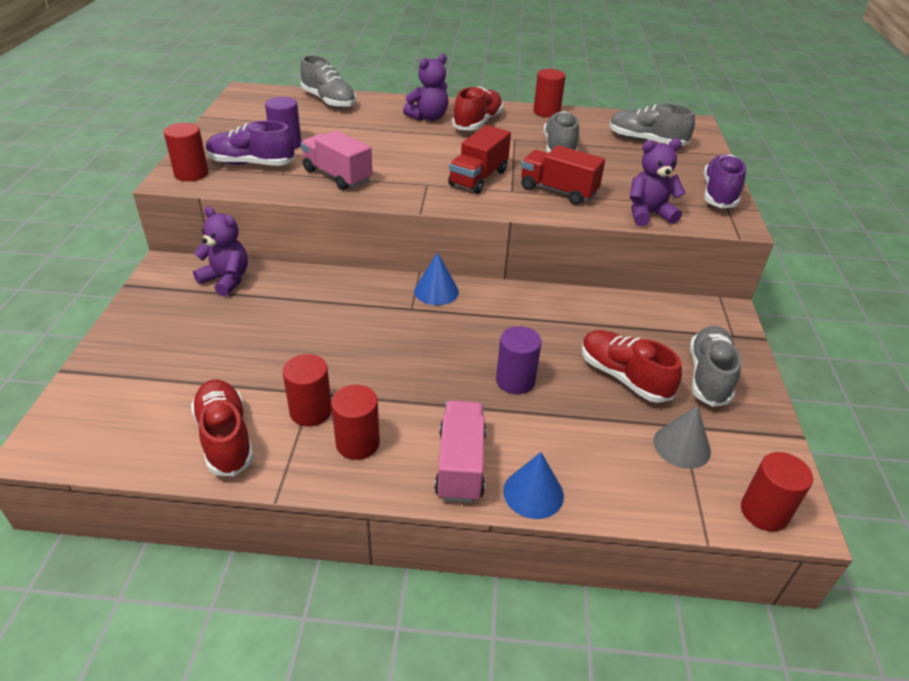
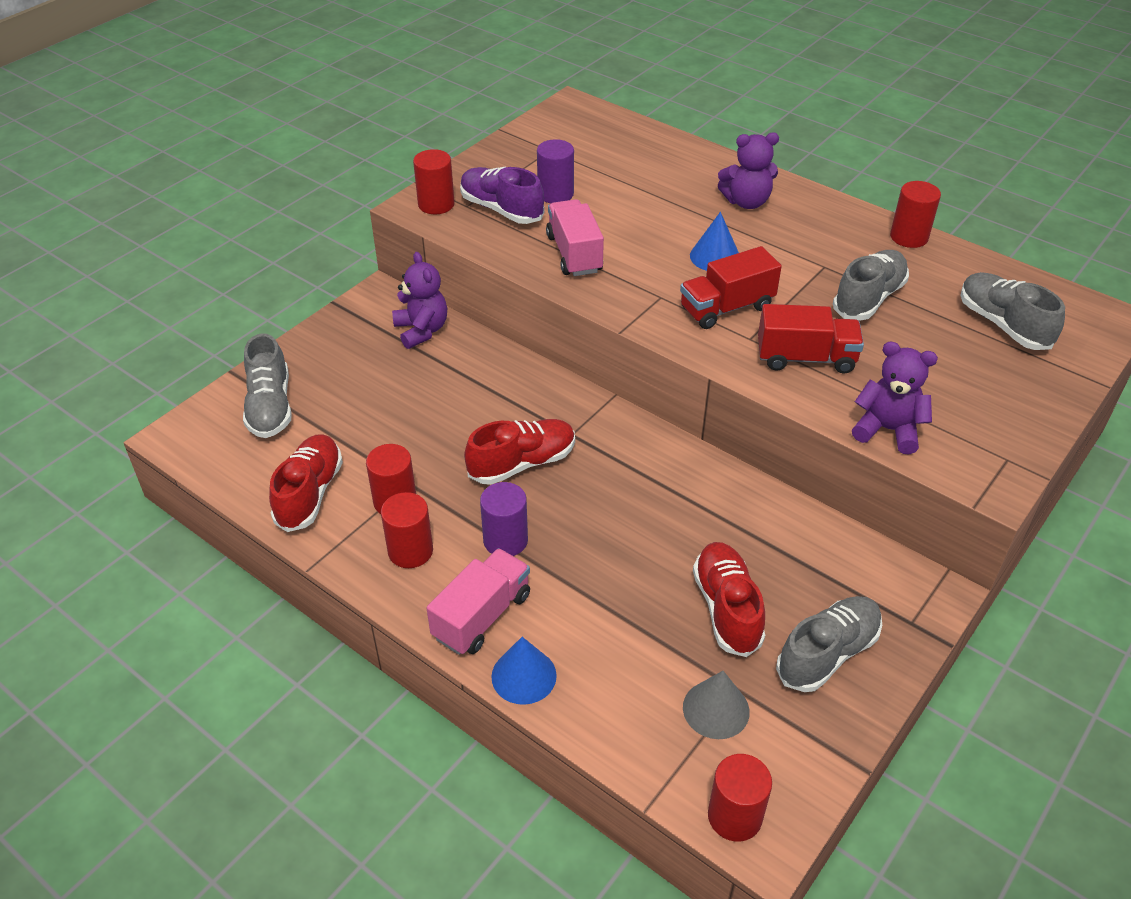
camera: 35 degrees right, 5 degrees up
grey shoe [300,55,356,108] -> grey shoe moved to [243,333,292,438]
blue cone [414,252,459,305] -> blue cone moved to [690,212,739,271]
red shoe [452,86,503,130] -> red shoe moved to [464,419,575,485]
purple cylinder [496,326,542,394] -> purple cylinder moved to [480,482,528,556]
red truck [521,145,605,205] -> red truck turned 120 degrees clockwise [758,304,864,374]
purple shoe [704,154,746,208] -> none

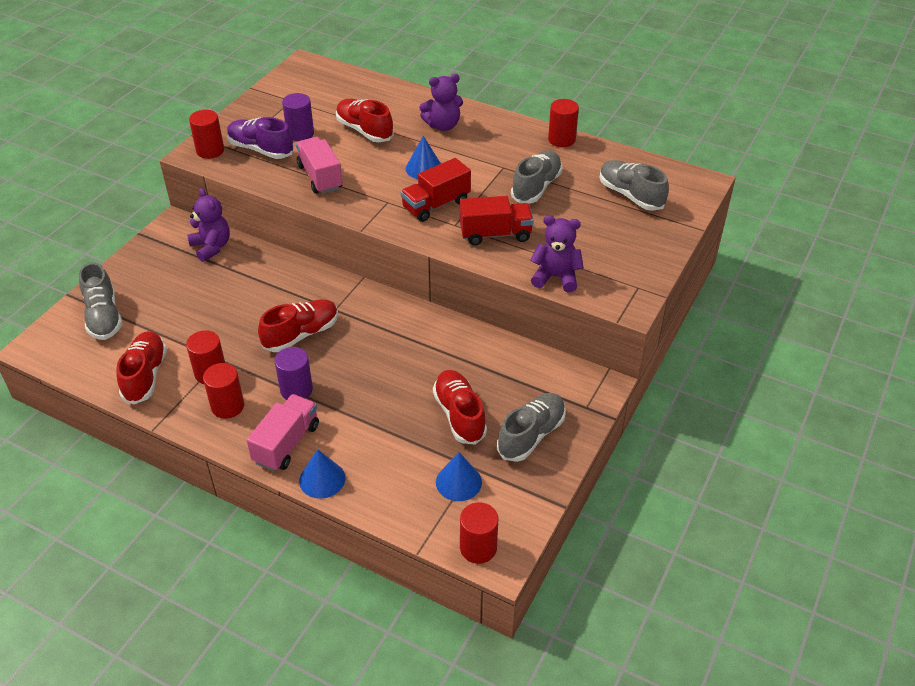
camera: 10 degrees left, 0 degrees up
grey cone [683,671,750,739] -> blue cone [436,452,482,501]
none -> red shoe [336,99,394,142]

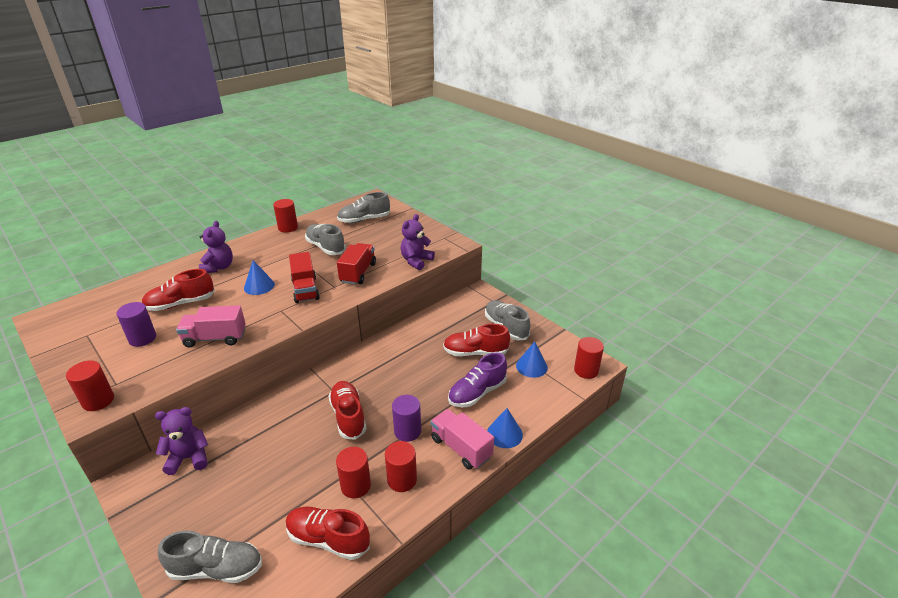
camera: 70 degrees left, 10 degrees down
purple shoe [227,117,294,159] -> purple shoe moved to [448,352,507,407]

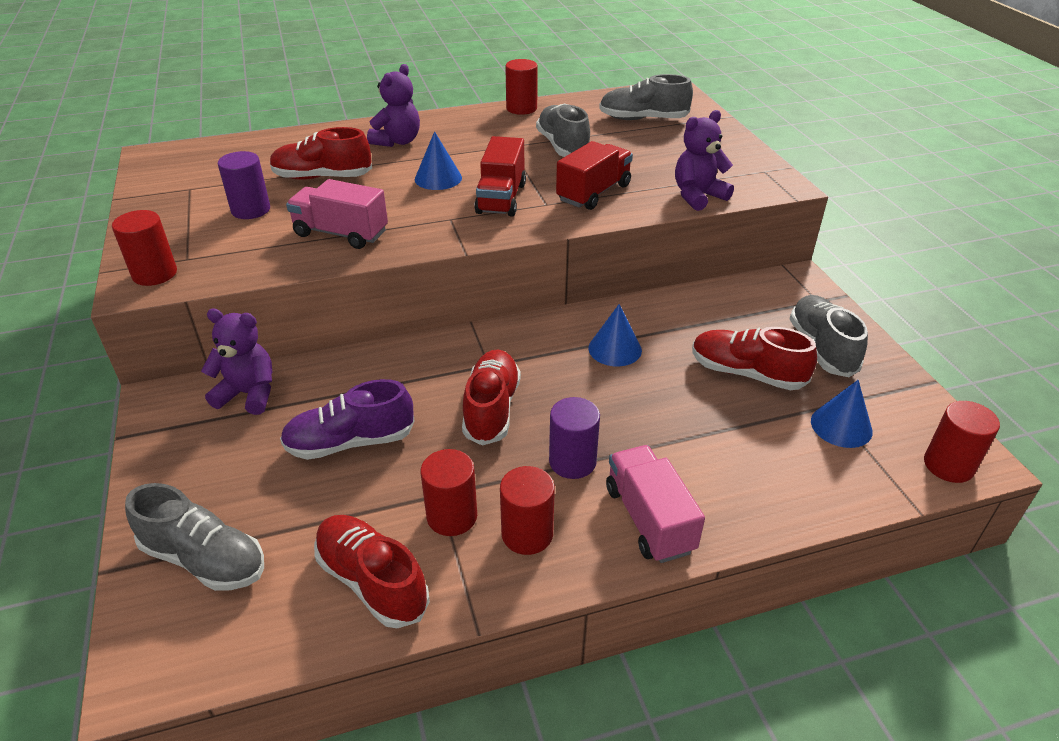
camera: 25 degrees right, 5 degrees up
purple shoe [448,352,507,407] -> purple shoe moved to [280,379,415,460]
blue cone [487,408,523,448] -> blue cone moved to [588,304,642,366]

